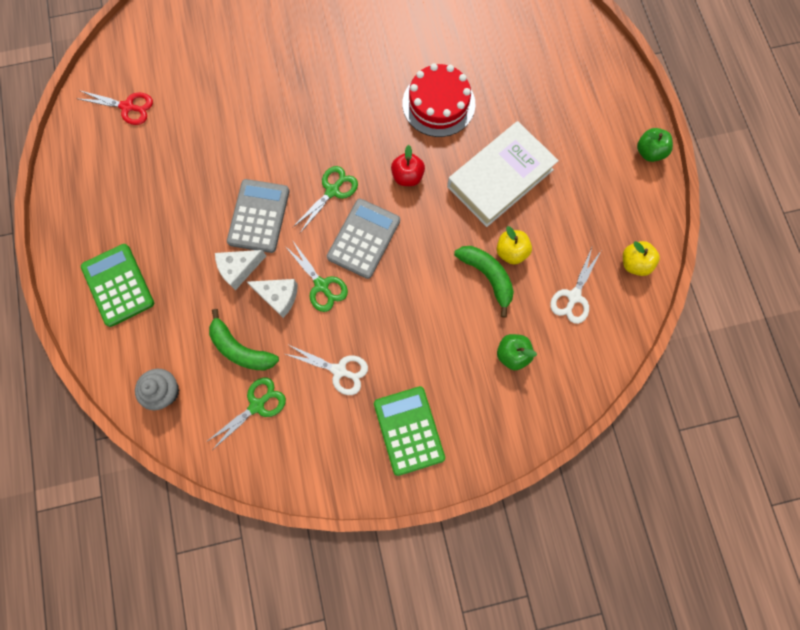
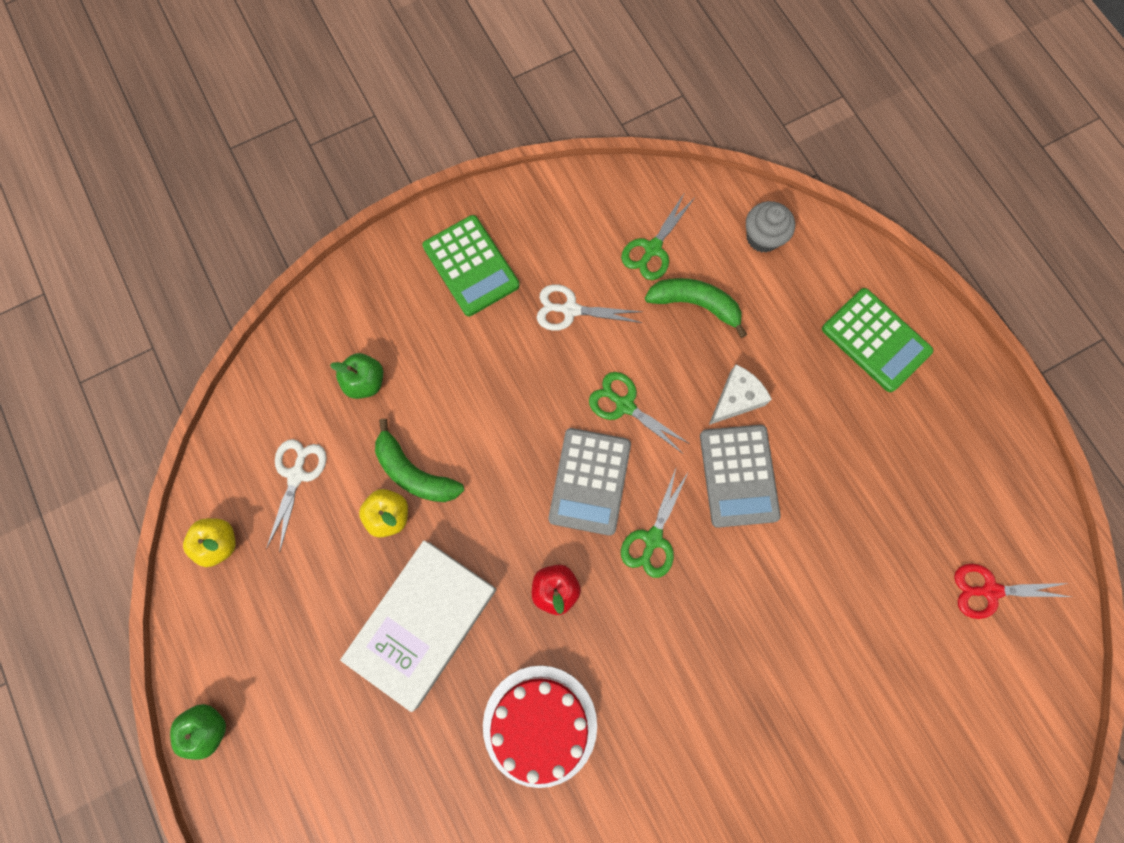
camera: 165 degrees right, 0 degrees up
white cheese [247,279,298,318] -> none

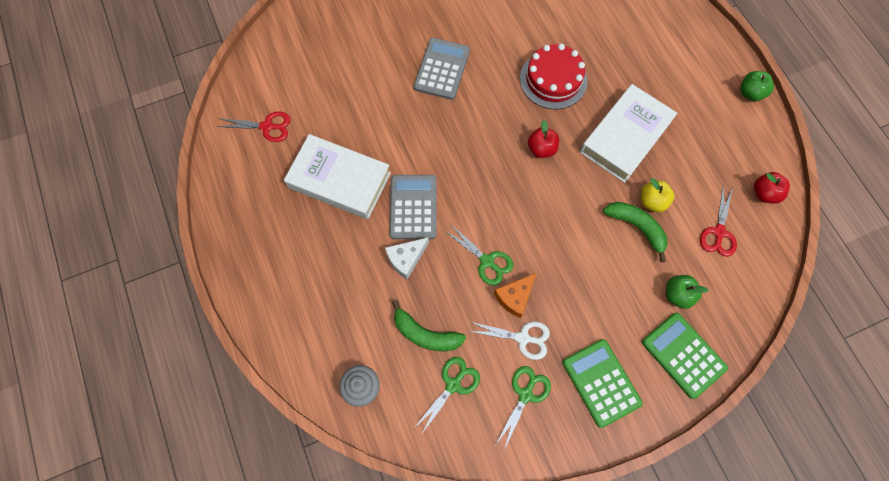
camera: 175 degrees left, 5 degrees down
yellow apple [183,518,236,567] -> red apple [754,172,790,203]
white scissors [266,439,327,552] -> red scissors [700,184,737,257]
grey calculator [549,428,631,536] -> grey calculator moved to [414,38,470,100]
green scissors [621,468,689,578] -> green scissors moved to [496,366,551,450]
green calculator [822,288,933,392] -> green calculator moved to [642,313,728,399]
none -> white book [284,134,391,219]
none -> orange cheese [494,273,536,318]

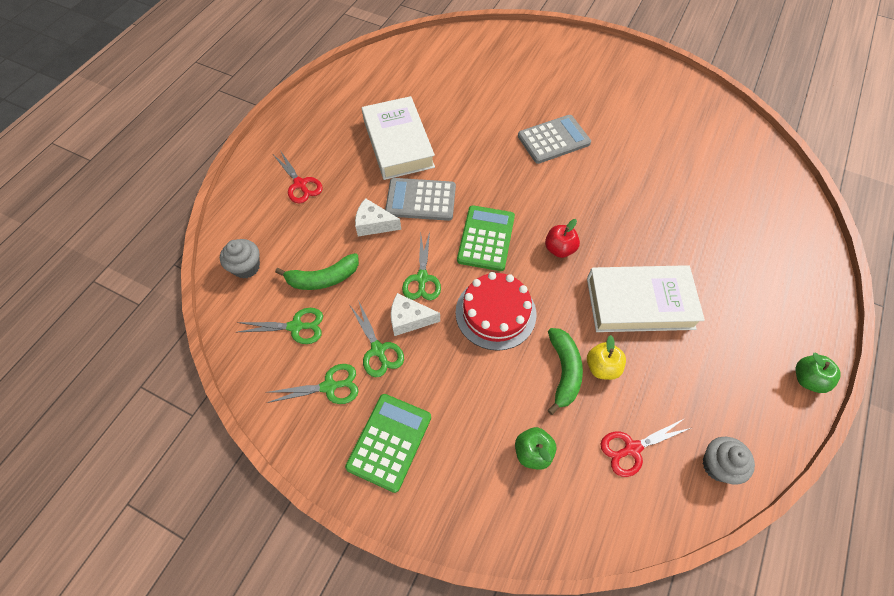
camera: 50 degrees right, 10 degrees down
red scissors [217,111,291,142] -> red scissors moved to [274,150,323,204]
grey calculator [389,175,437,239] -> grey calculator turned 135 degrees counterclockwise [385,178,456,221]
green banana [392,300,466,351] -> green banana turned 90 degrees counterclockwise [275,253,359,290]
white scissors [468,321,550,360] -> green scissors [350,300,404,377]
orange cheese [494,273,536,318] -> white cheese [391,293,440,336]
red cake [520,44,587,109] -> red cake moved to [455,272,536,351]
green calculator [642,313,728,399] -> green calculator moved to [457,205,515,271]
red apple [754,172,790,203] -> grey cupcake [703,437,755,485]

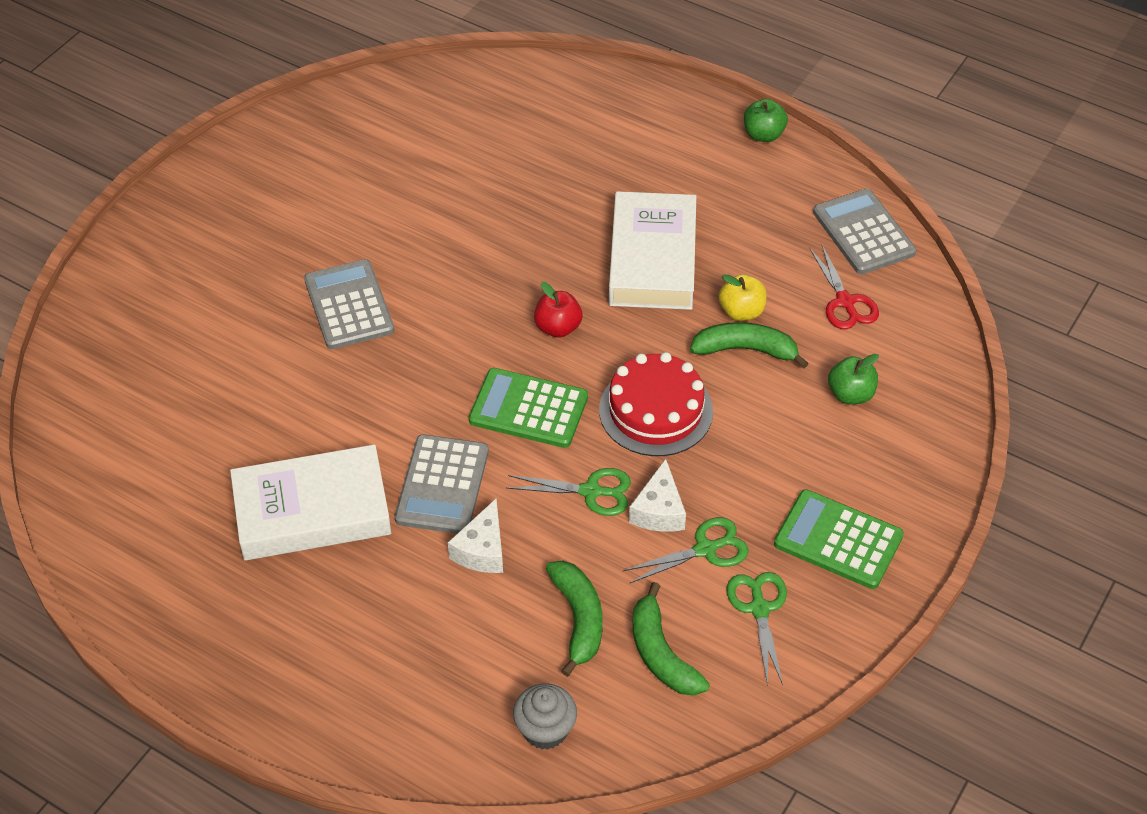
camera: 85 degrees left, 10 degrees down
green scissors [237,308,323,344] -> green banana [632,582,710,696]
red scissors [274,150,323,204] -> none
grey cupcake [703,437,755,485] -> grey calculator [813,189,916,274]

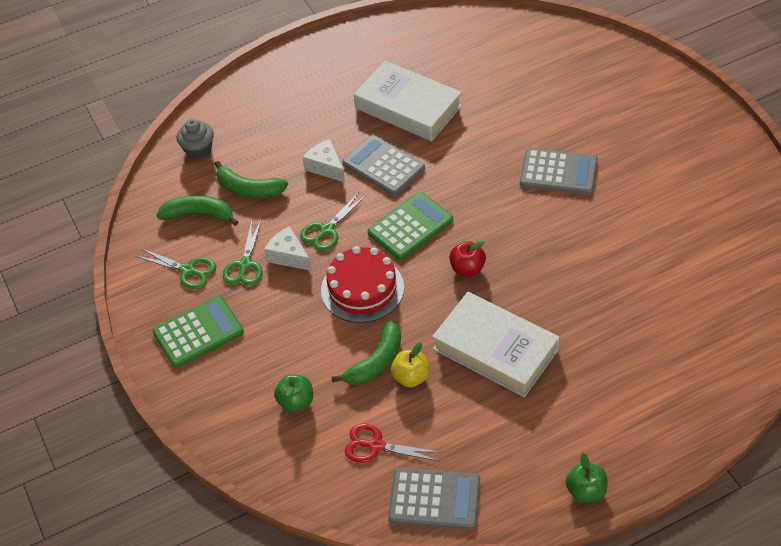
camera: 125 degrees right, 0 degrees up
white book [230,444,391,560] -> white book turned 75 degrees counterclockwise [354,61,462,141]

